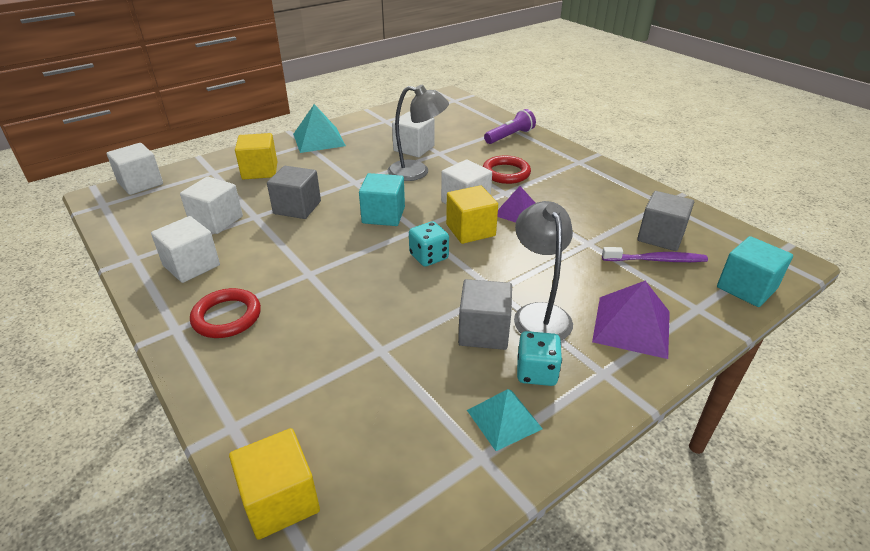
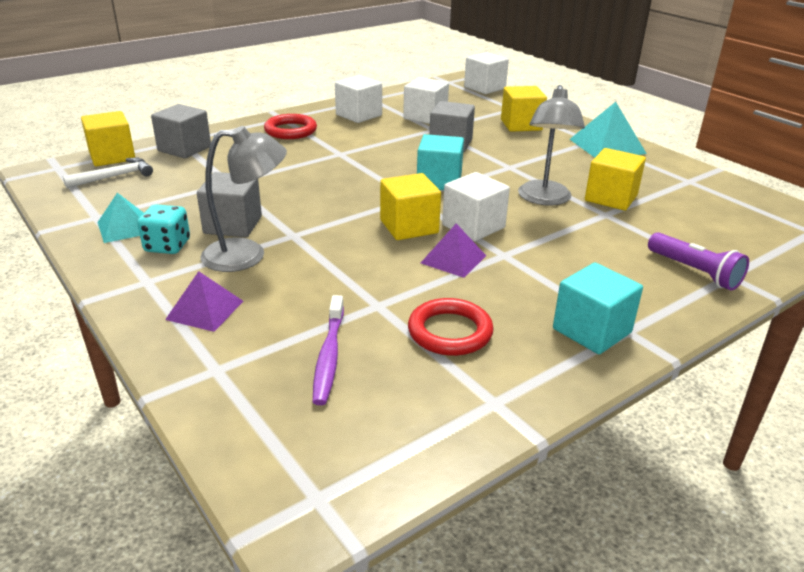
camera: 90 degrees right, 5 degrees down
white cube [392,112,434,157] -> yellow cube [585,148,646,211]
turquoise dice [409,221,449,267] -> none
red ring [483,155,531,184] -> red ring moved to [408,298,494,356]
purple pyramid [592,281,670,359] -> purple pyramid [165,271,243,332], size x0.66
grey cube [637,191,694,251] -> grey cube moved to [151,104,211,158]
turquoise cube [717,236,793,307] -> turquoise cube moved to [553,263,643,354]
none -> white hammer [63,157,153,188]

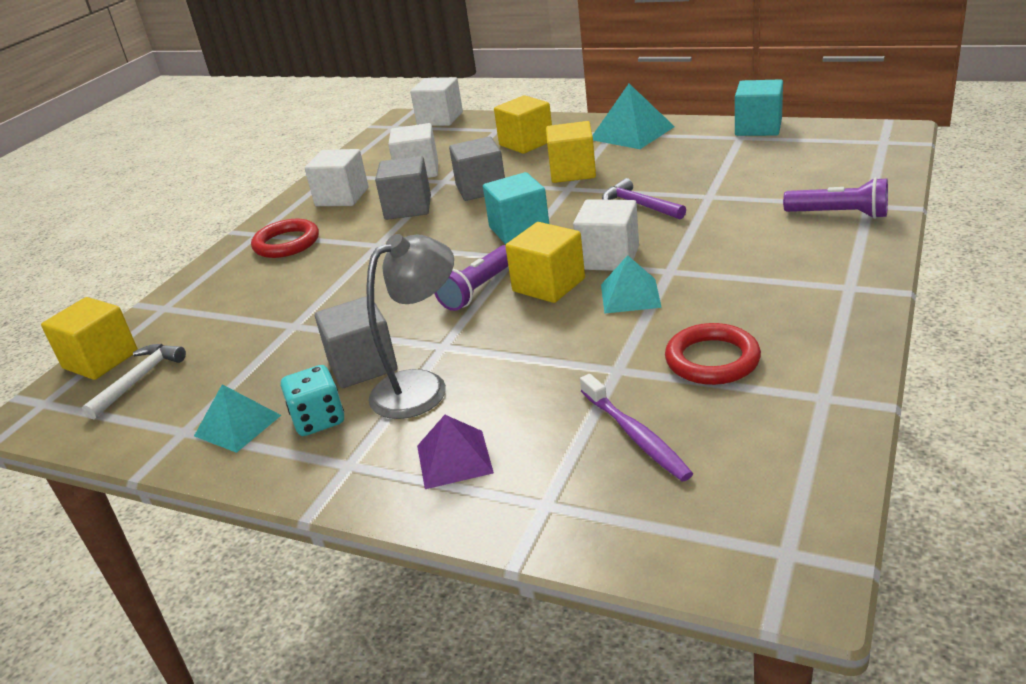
camera: 25 degrees left, 0 degrees up
grey cube [151,104,211,158] -> grey cube moved to [375,156,431,220]
purple pyramid [421,223,486,278] -> turquoise pyramid [601,255,662,313]
grey lamp [518,85,585,206] -> purple hammer [602,178,686,220]
turquoise cube [553,263,643,354] -> turquoise cube moved to [735,79,783,136]
yellow cube [585,148,646,211] -> yellow cube moved to [546,121,596,183]
none -> purple flashlight [434,245,508,311]

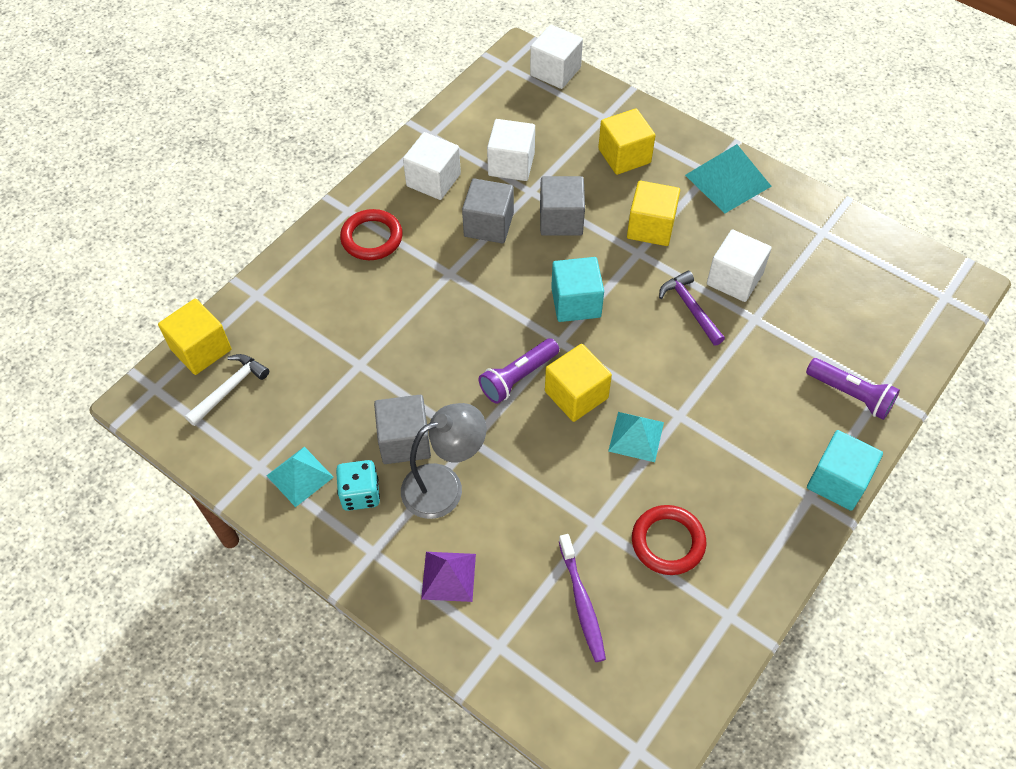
camera: 10 degrees right, 25 degrees up
white cube [573,199,639,271] -> white cube moved to [707,229,772,302]
turquoise cube [735,79,783,136] -> turquoise cube moved to [807,430,883,511]

